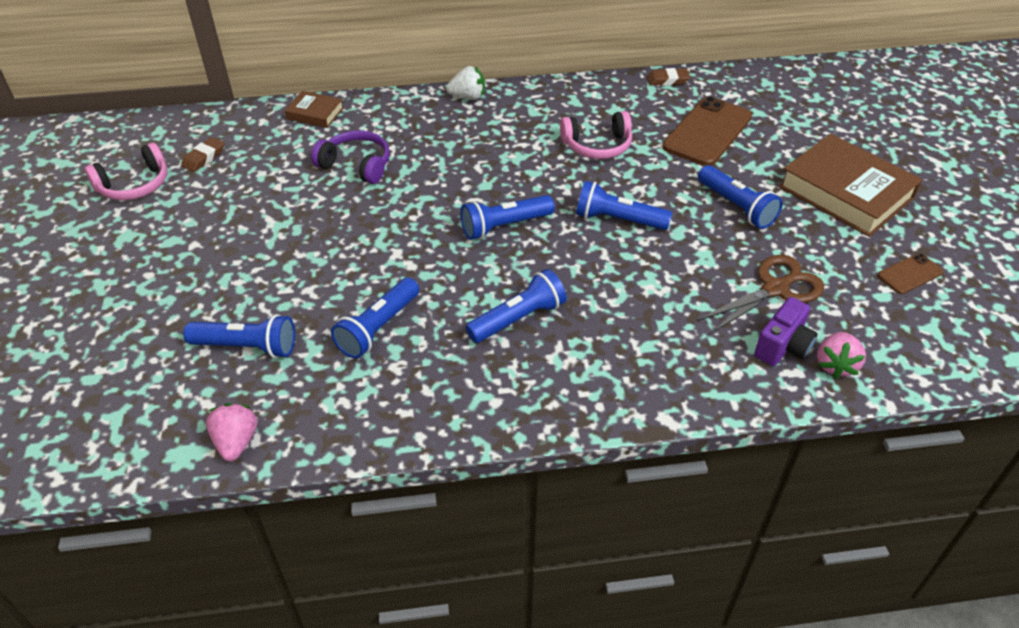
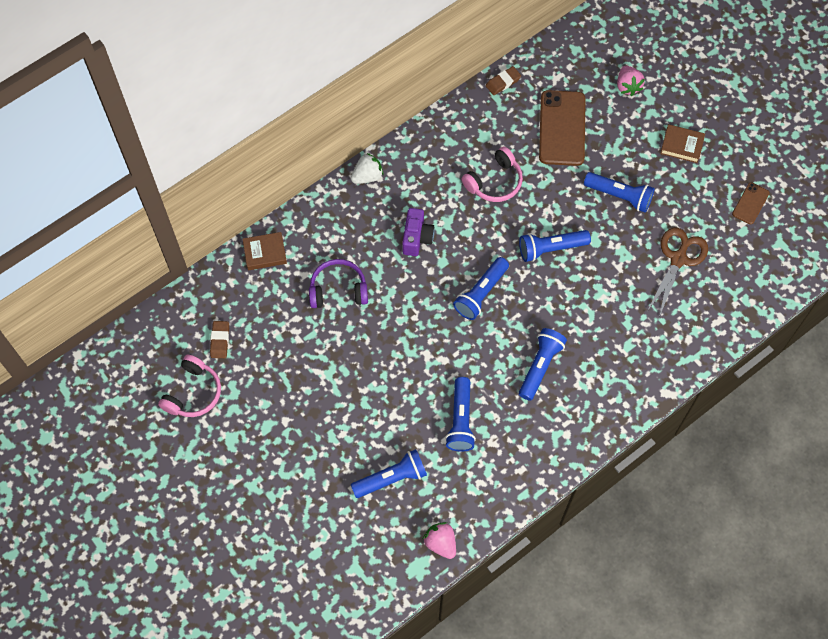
camera: 30 degrees left, 20 degrees up
purple camera [754,297,818,366] -> purple camera moved to [402,208,435,256]
brown book [779,134,922,237] -> brown book [660,124,705,163], size x0.48
pink strawberry [817,332,866,379] -> pink strawberry moved to [617,66,645,96]

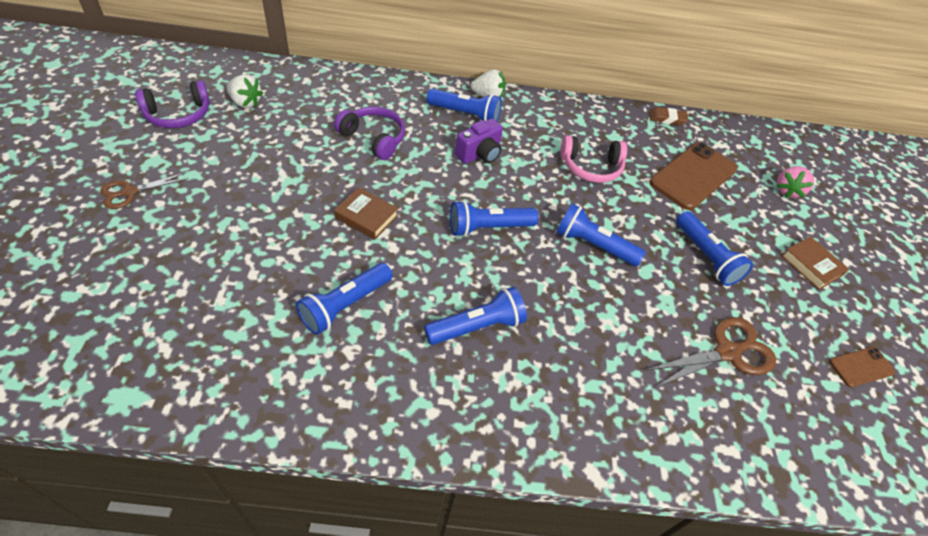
camera: 35 degrees right, 15 degrees down
pink headphones [158,355,221,417] -> purple headphones [135,80,210,128]
brown eraser [210,321,229,358] -> white strawberry [227,74,263,108]
brown book [243,232,287,270] -> brown book moved to [334,187,398,240]
blue flashlight [351,449,427,498] -> blue flashlight moved to [427,89,502,121]
pink strawberry [423,522,456,559] -> none
none -> brown scissors [100,172,188,209]

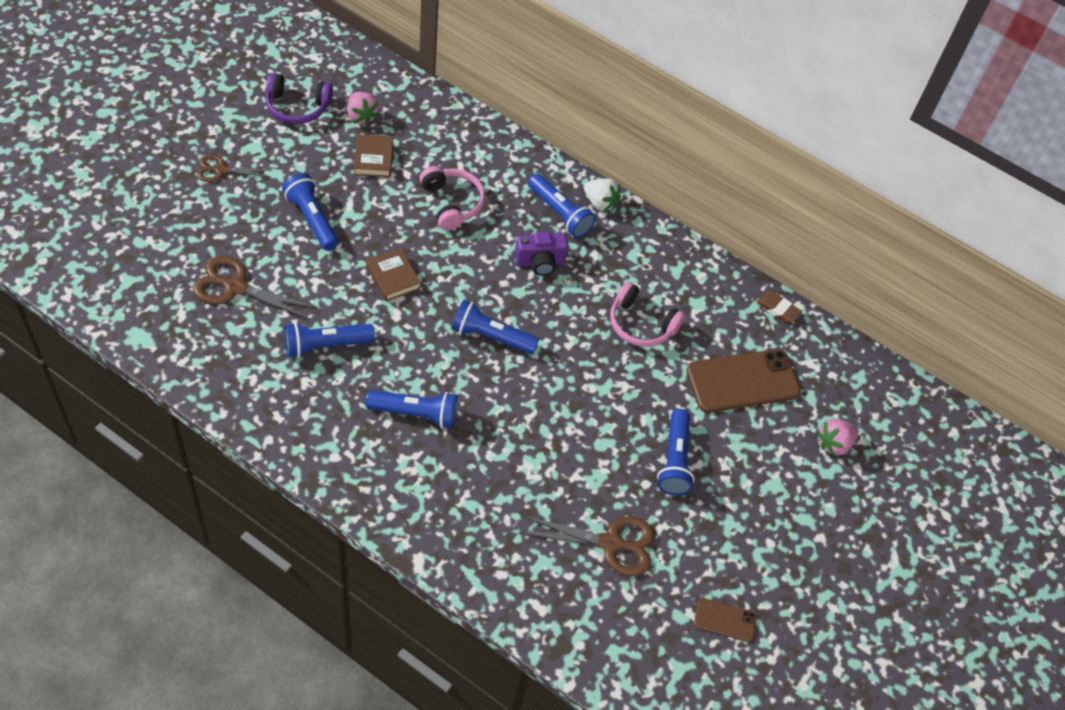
camera: 30 degrees right, 5 degrees up
white strawberry [227,74,263,108] -> pink strawberry [347,92,379,125]
purple headphones [334,106,405,160] -> pink headphones [419,166,485,230]
blue flashlight [556,203,646,266] -> blue flashlight moved to [282,173,339,251]
brown book [781,236,849,290] -> brown book moved to [354,134,393,177]
none -> brown scissors [193,256,317,320]

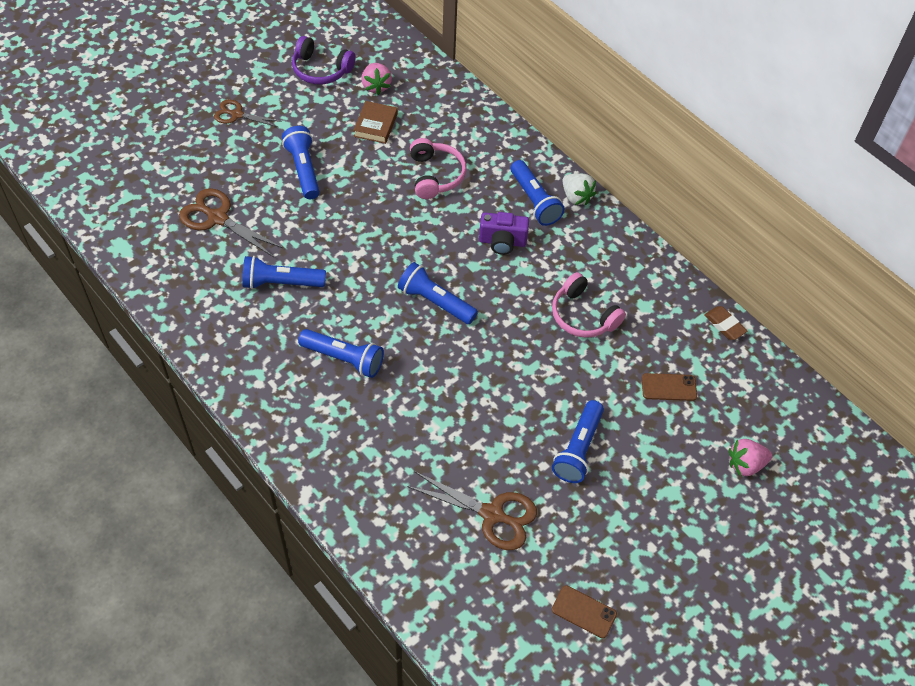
camera: 20 degrees right, 0 degrees up
brown book [366,248,421,301] -> none
brown phone [687,349,801,413] -> brown phone [642,373,697,401], size x0.51

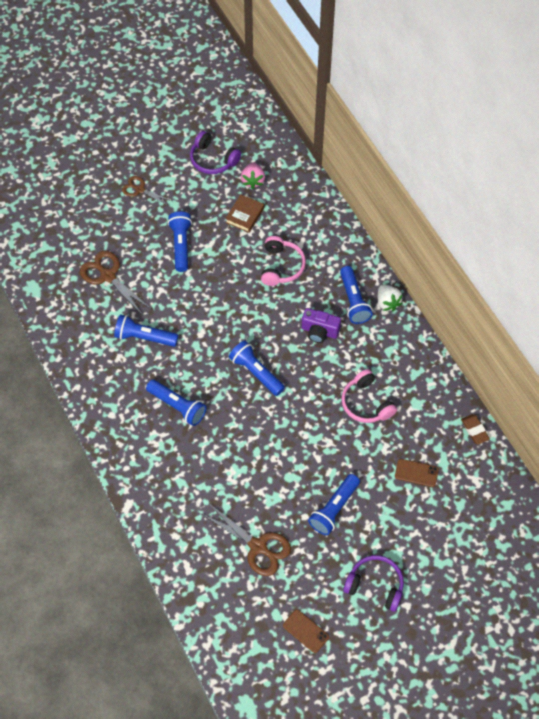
camera: 15 degrees right, 5 degrees up
pink strawberry [729,439,772,477] -> none
none -> purple headphones [343,555,404,612]

